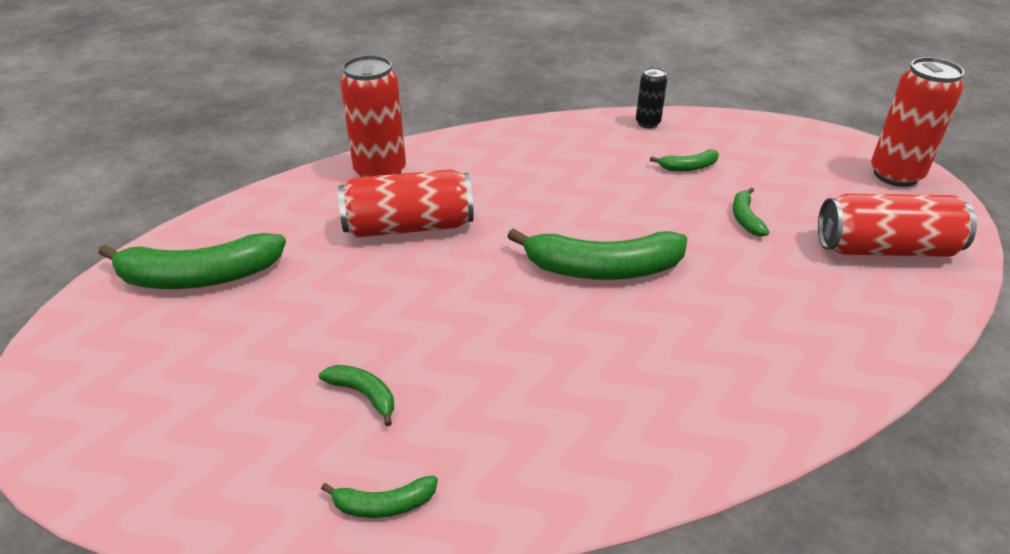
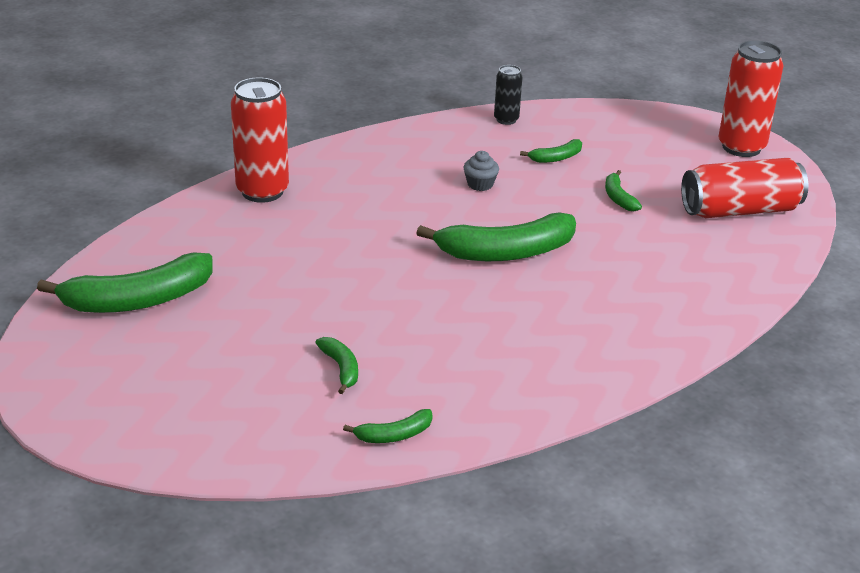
camera: 15 degrees left, 5 degrees down
green banana [319,365,394,426] -> green banana turned 45 degrees clockwise [315,337,358,394]
red can [338,169,474,238] -> none
none -> grey cupcake [464,151,499,191]

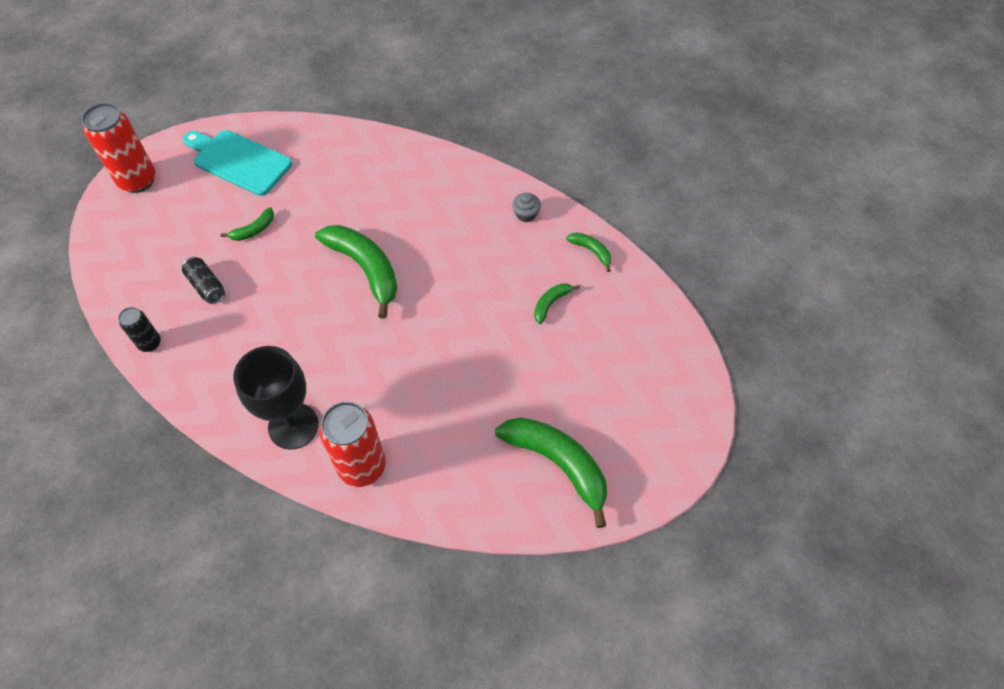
camera: 115 degrees left, 25 degrees up
grey cupcake [464,151,499,191] -> grey cupcake moved to [512,192,541,222]
green banana [520,139,582,163] -> black can [182,257,225,304]
red can [681,158,808,218] -> turquoise cutting board [183,130,292,196]
none -> black goblet [233,346,319,450]

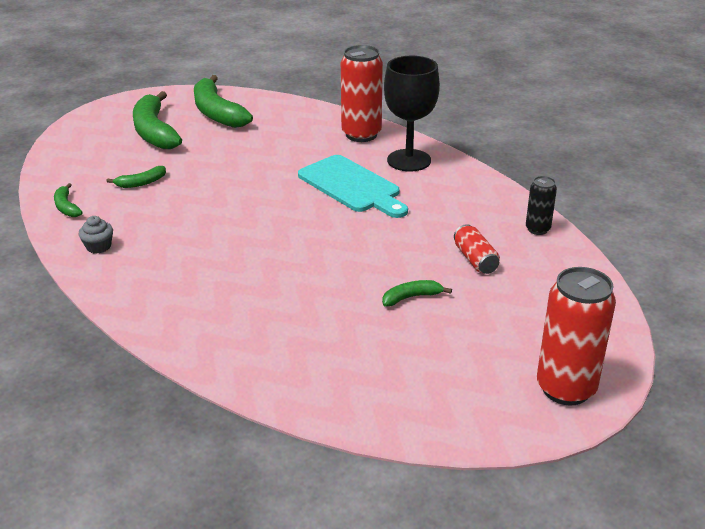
camera: 160 degrees left, 25 degrees down
black can [182,257,225,304] -> red can [454,224,500,274]
turquoise cutting board [183,130,292,196] -> turquoise cutting board moved to [298,155,408,218]
green banana [315,225,397,319] -> green banana moved to [133,91,182,149]

